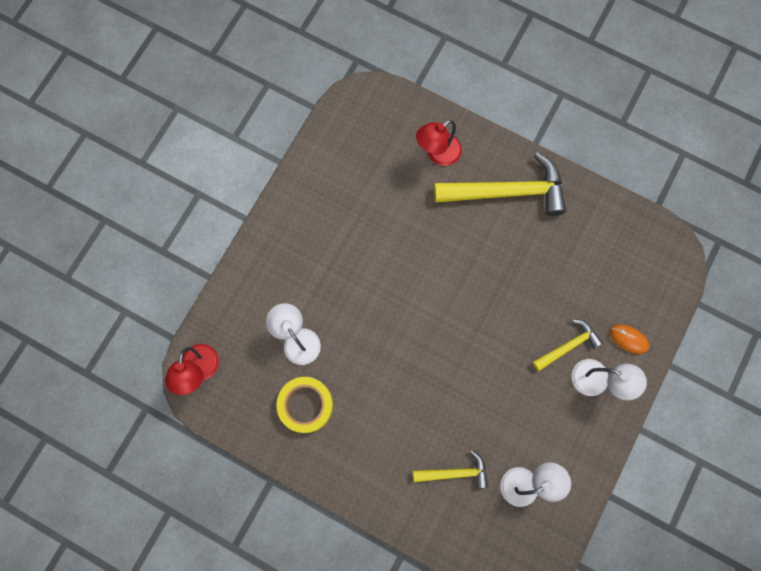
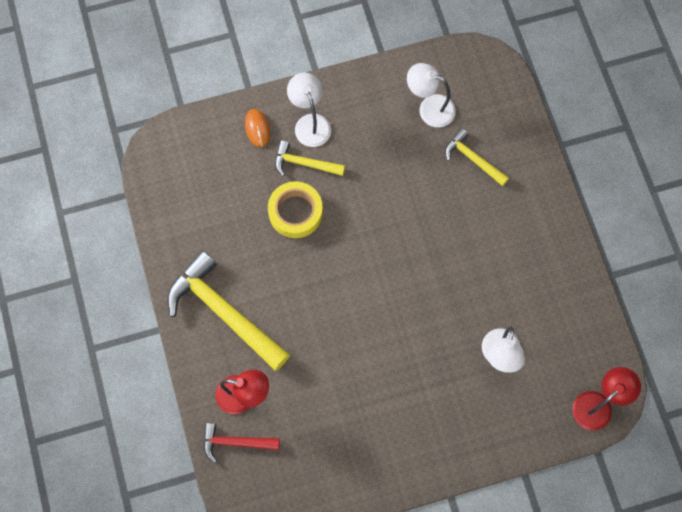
camera: 135 degrees left, 5 degrees down
yellow tape [277,377,333,433] -> yellow tape moved to [268,181,323,238]
none -> red hammer [203,423,280,463]

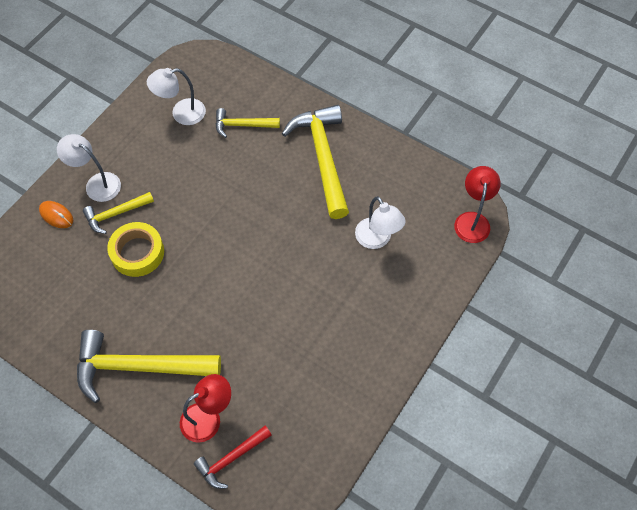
camera: 40 degrees left, 10 degrees down
none -> yellow hammer [282,105,349,219]

